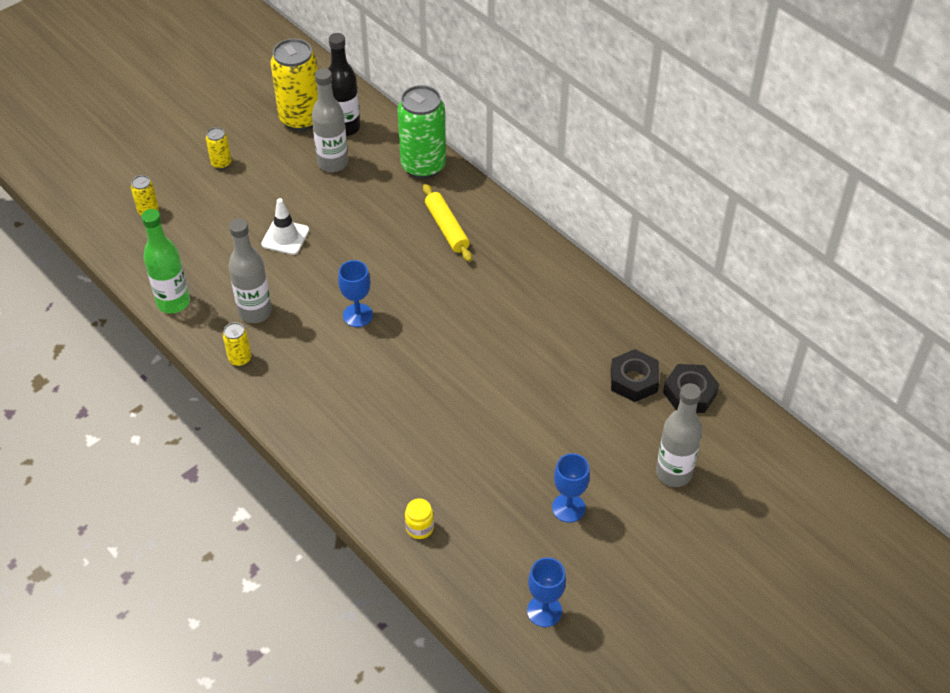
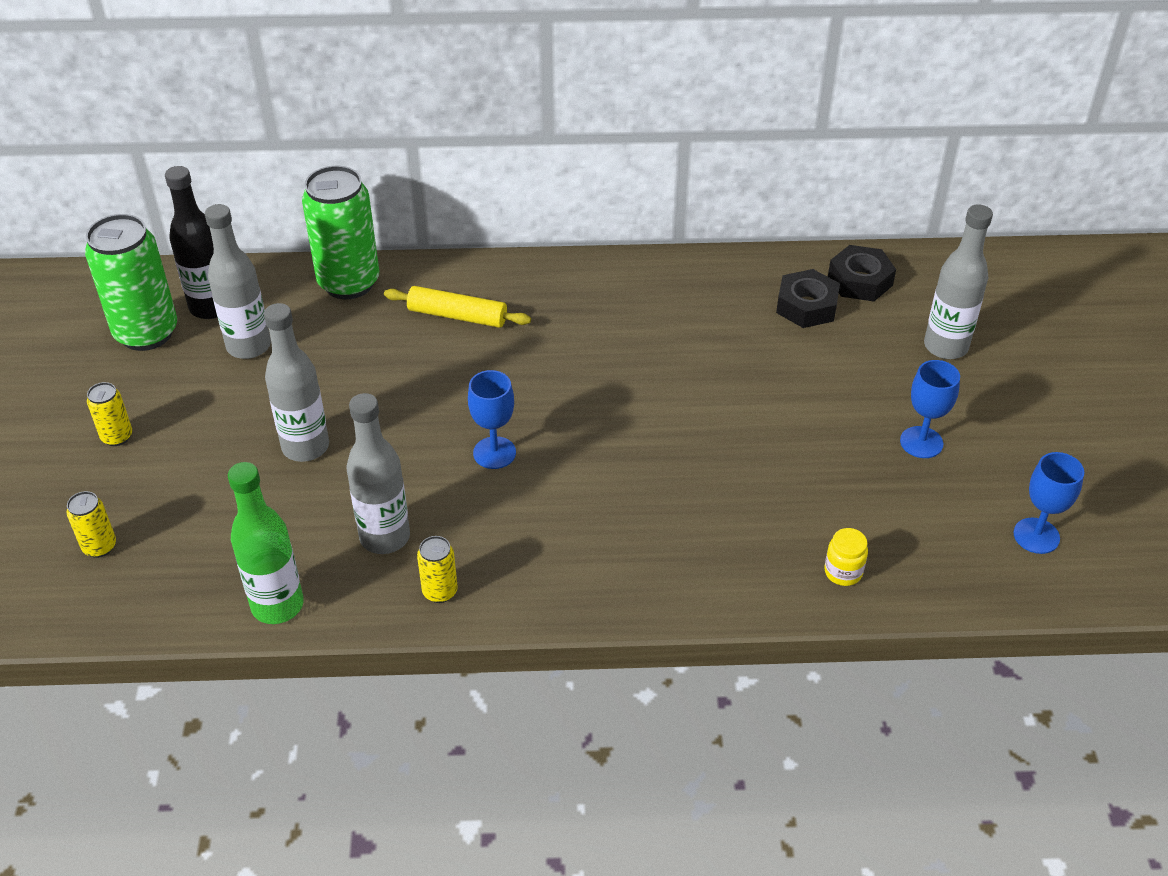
camera: 50 degrees left, 5 degrees down
white traffic cone [261,198,309,255] -> grey bottle [264,303,329,462]
yellow can [271,39,318,131] -> green can [85,214,177,351]

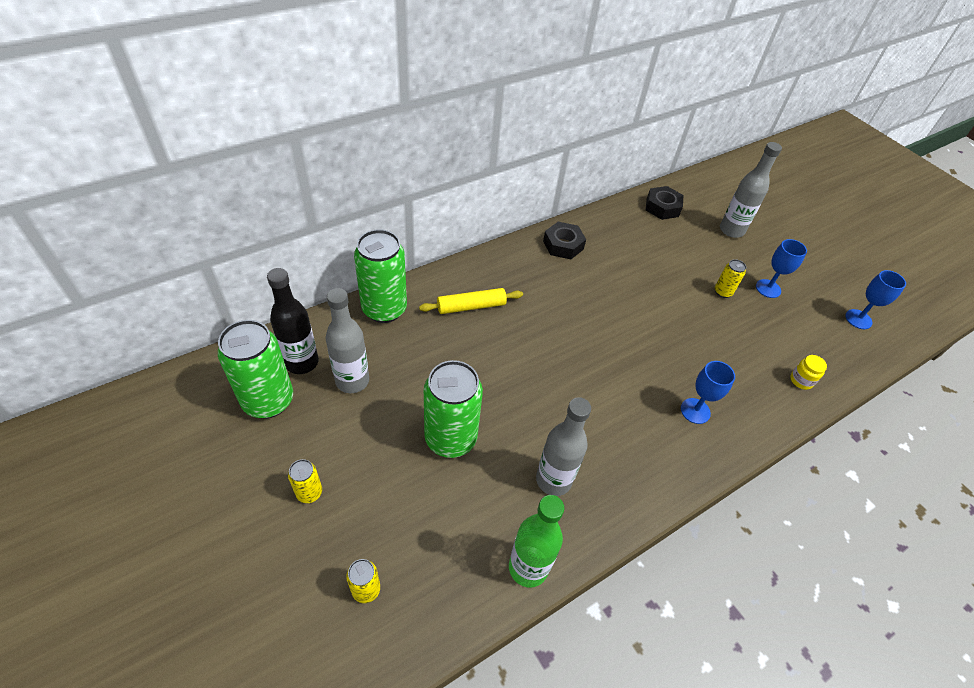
camera: 35 degrees left, 5 degrees up
grey bottle [264,303,329,462] -> green can [424,360,483,458]
yellow can [417,536,458,603] -> yellow can moved to [715,259,746,298]
blue goblet [468,370,516,469] -> blue goblet moved to [681,361,735,424]
black nut [776,269,840,328] -> black nut moved to [543,222,586,259]

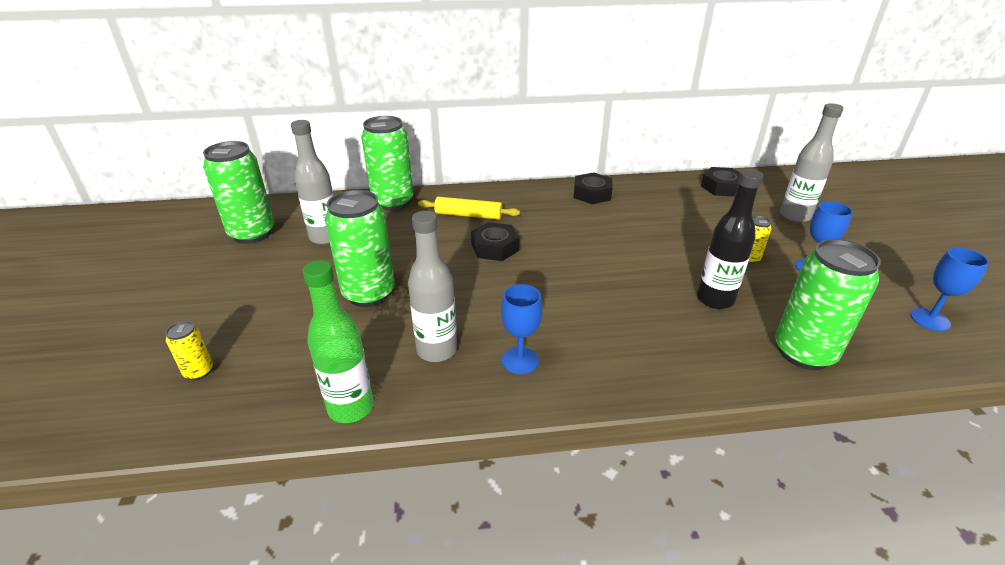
camera: 30 degrees right, 15 degrees down
black bottle [267,268,319,374] -> black bottle moved to [697,169,763,309]
yellow can [288,459,322,503] -> none
blue goblet [681,361,735,424] -> blue goblet moved to [501,284,542,375]
yellow jar [790,355,827,390] -> green can [775,239,881,370]
none -> black nut [471,222,519,261]

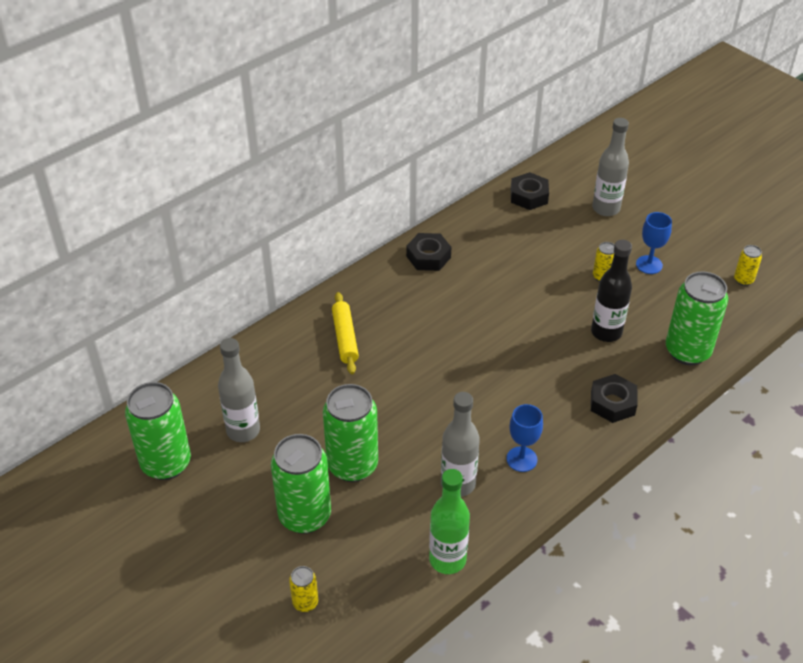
camera: 35 degrees left, 10 degrees up
green can [361,116,414,210] -> green can moved to [271,434,331,534]
yellow rolling pin [418,197,520,220] -> yellow rolling pin turned 75 degrees counterclockwise [332,292,359,374]
black nut [471,222,519,261] -> black nut moved to [591,374,638,423]
blue goblet [910,247,989,331] -> yellow can [734,245,762,286]

